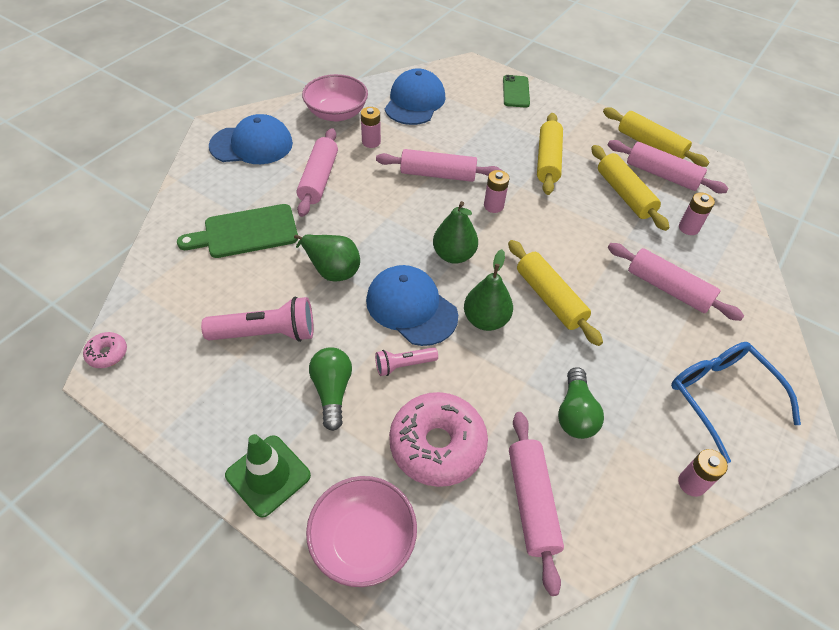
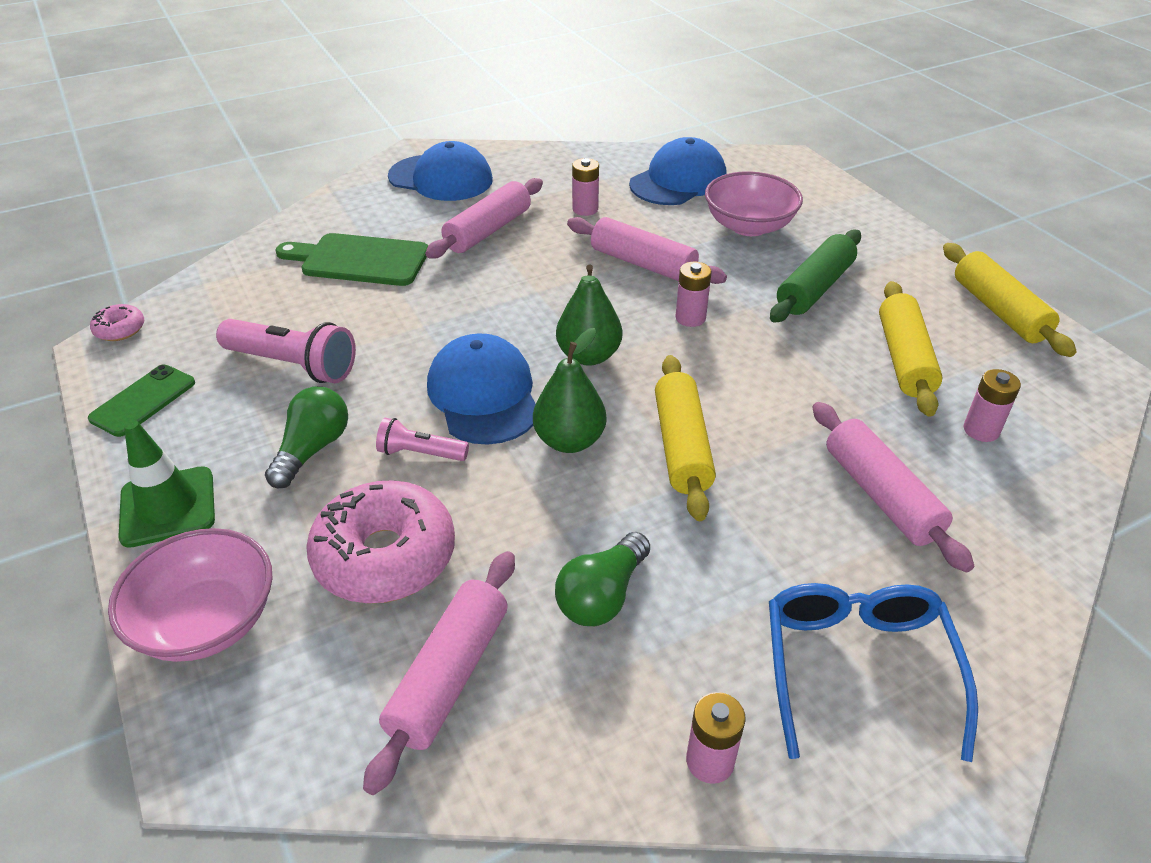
camera: 30 degrees right, 10 degrees down
green pear [294,234,360,282] -> none
pink bowl [302,74,368,122] -> pink bowl moved to [705,171,803,236]
green phone [503,75,530,107] -> green phone moved to [88,365,195,437]
yellow rolling pin [537,113,563,195] -> green rolling pin [770,229,861,323]
pink rolling pin [608,140,729,193] -> none

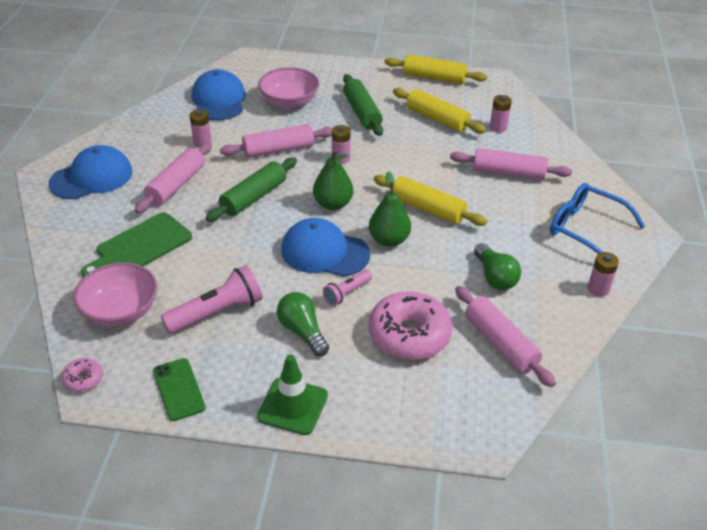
camera: 55 degrees left, 0 degrees up
pink bowl [108,528,272,662] -> pink bowl moved to [74,263,157,327]
pink rolling pin [425,178,543,258] -> pink rolling pin turned 45 degrees clockwise [135,142,212,213]
none -> green rolling pin [206,157,297,222]

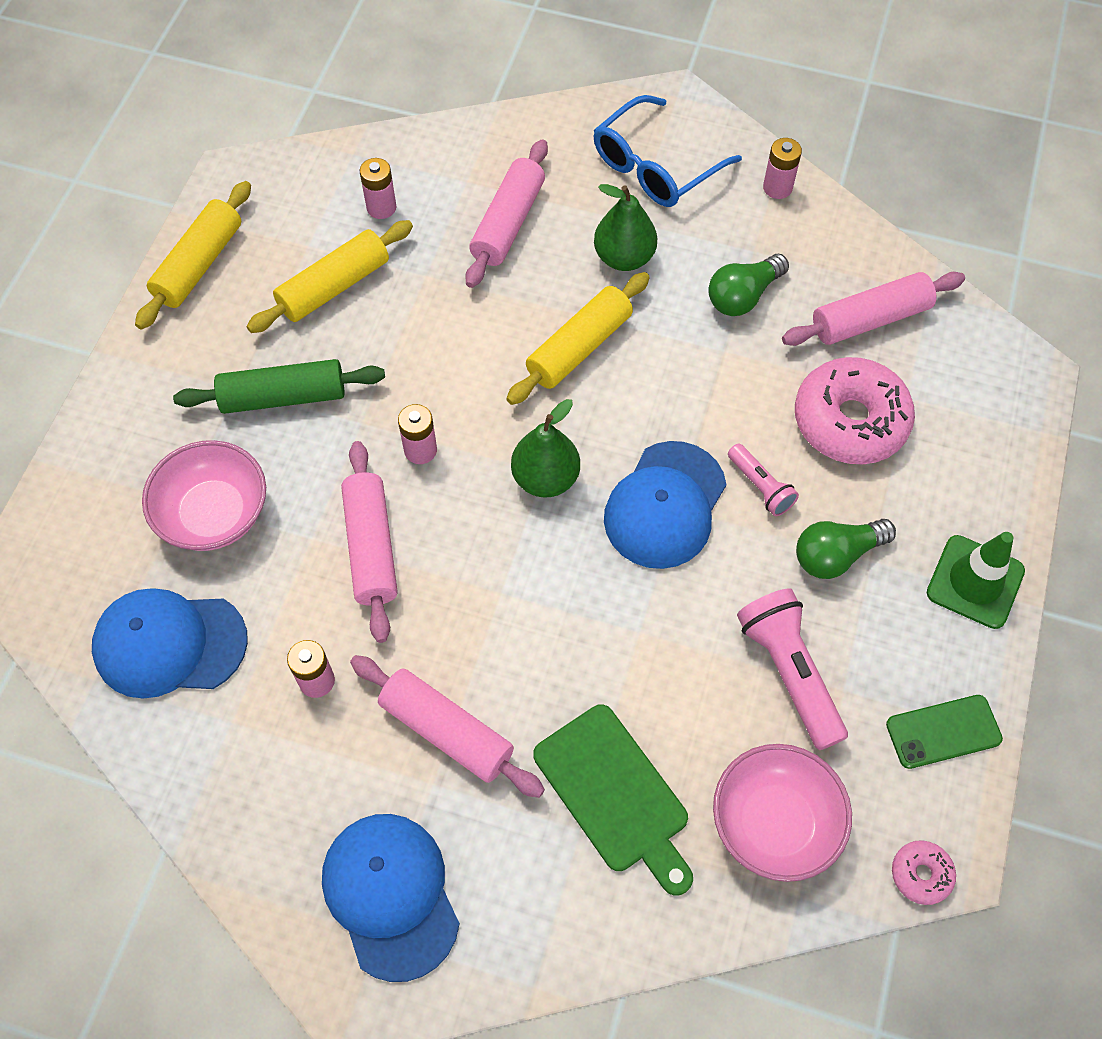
camera: 80 degrees left, 20 degrees up
green rolling pin [206,157,297,222] -> none
green pear [369,171,411,247] -> green pear moved to [594,184,657,271]
green light bulb [474,243,521,290] -> green light bulb turned 150 degrees clockwise [708,254,789,316]

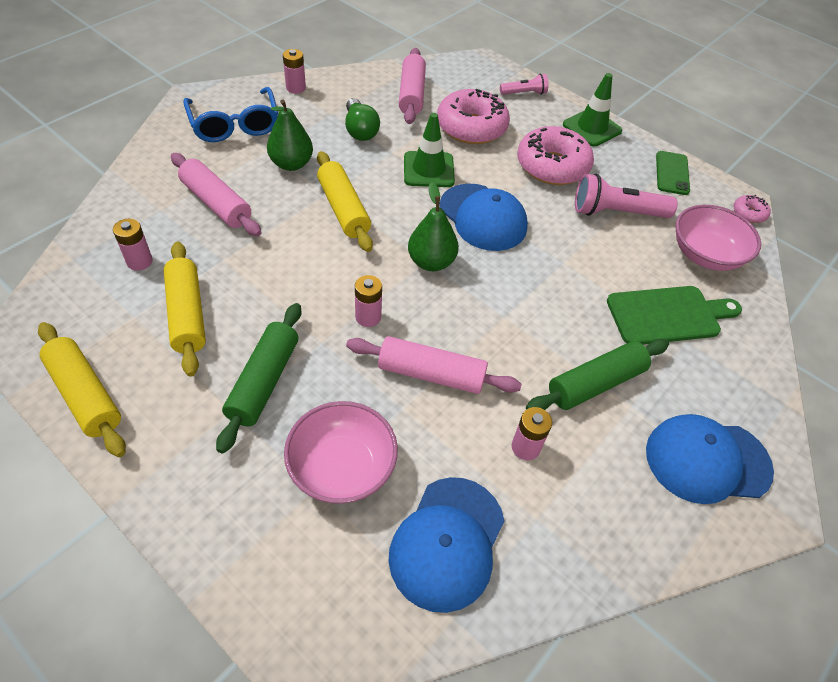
camera: 70 degrees left, 10 degrees down
pink rolling pin [350,655,545,798] -> green rolling pin [526,339,669,410]
pink flashlight [728,443,799,516] -> pink flashlight moved to [500,74,548,95]
green light bulb [796,519,896,579] -> pink donut [517,126,594,185]
none -> green traffic cone [404,113,455,187]

